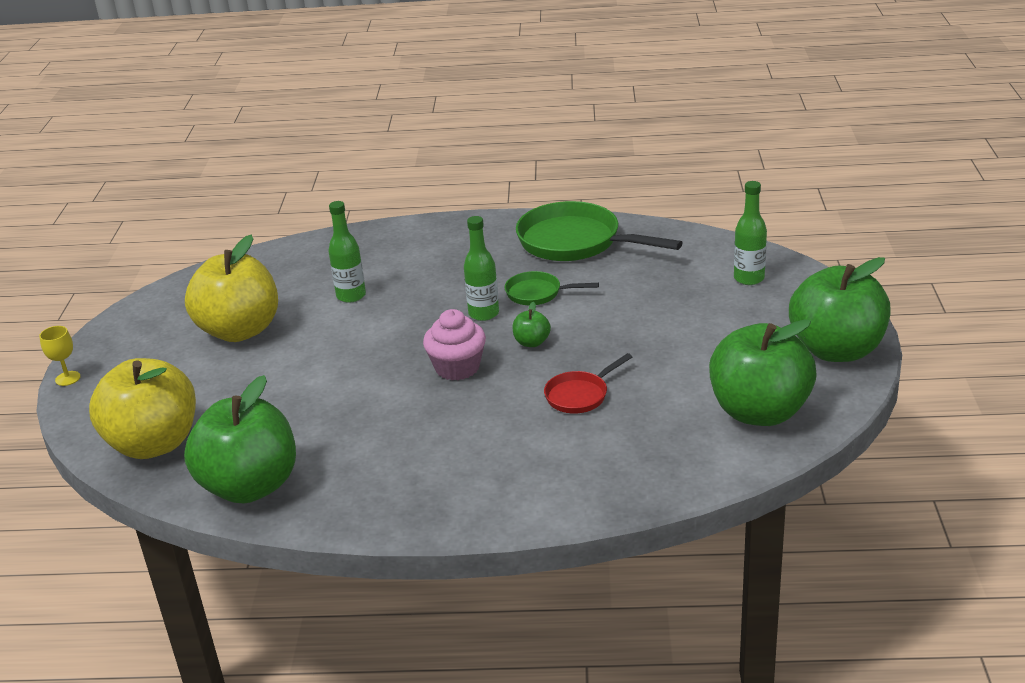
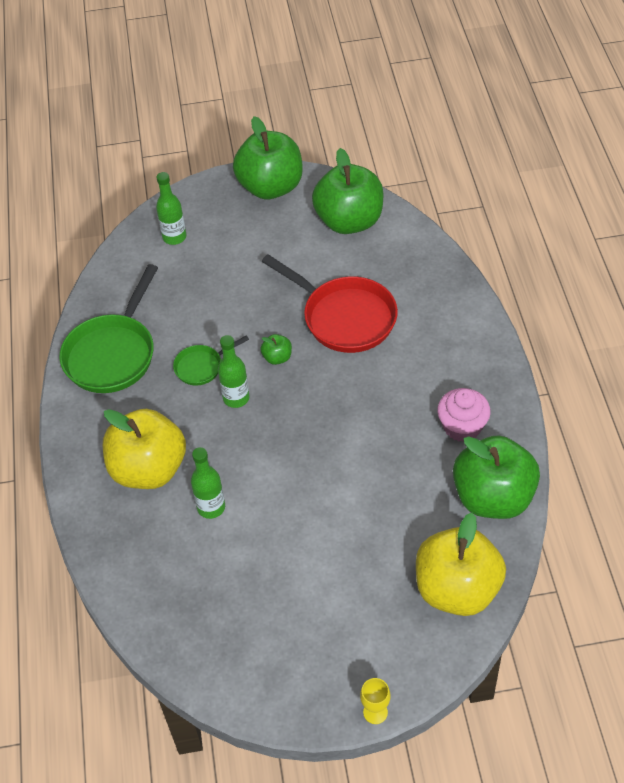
camera: 100 degrees left, 20 degrees up
yellow apple [185,235,278,342] -> yellow apple moved to [103,409,186,489]
pink cupcake [423,309,486,380] -> pink cupcake moved to [437,388,491,442]
green pan [504,271,599,305] -> green pan turned 60 degrees clockwise [173,335,249,386]
red pan [544,353,632,413] -> red pan [261,254,398,353], size x1.96

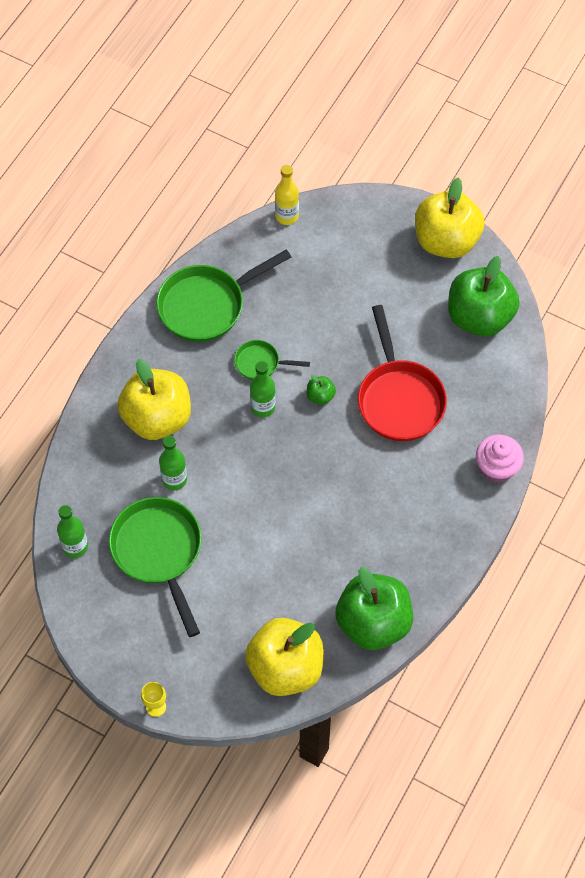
camera: 35 degrees right, 10 degrees up
green bottle [156,172,186,245] -> green bottle moved to [57,505,88,558]
green apple [233,116,303,200] -> yellow apple [415,177,485,258]
pink cupcake [437,388,491,442] -> pink cupcake moved to [476,435,524,483]
none -> green pan [109,497,202,637]
none -> yellow bottle [275,165,299,225]

